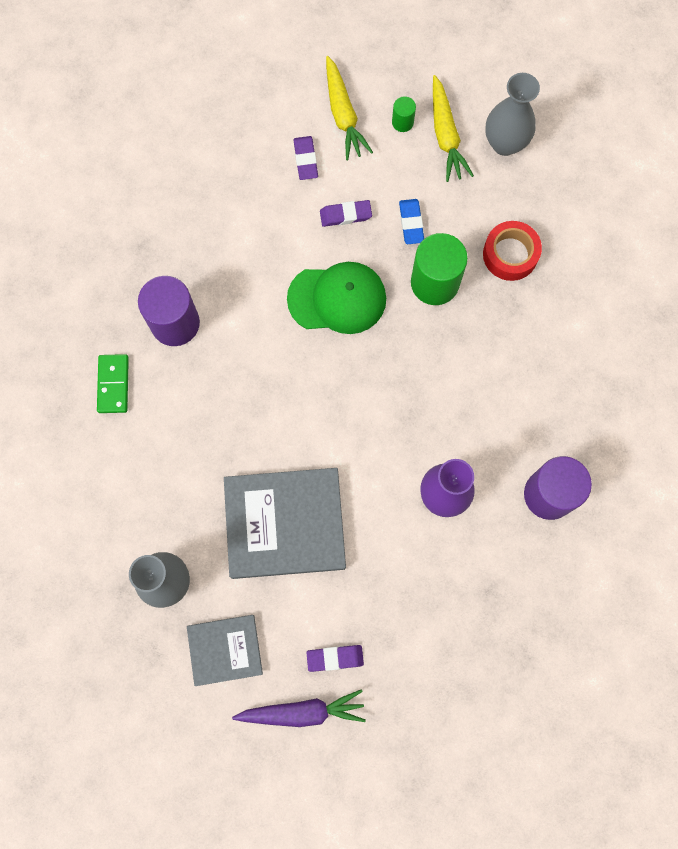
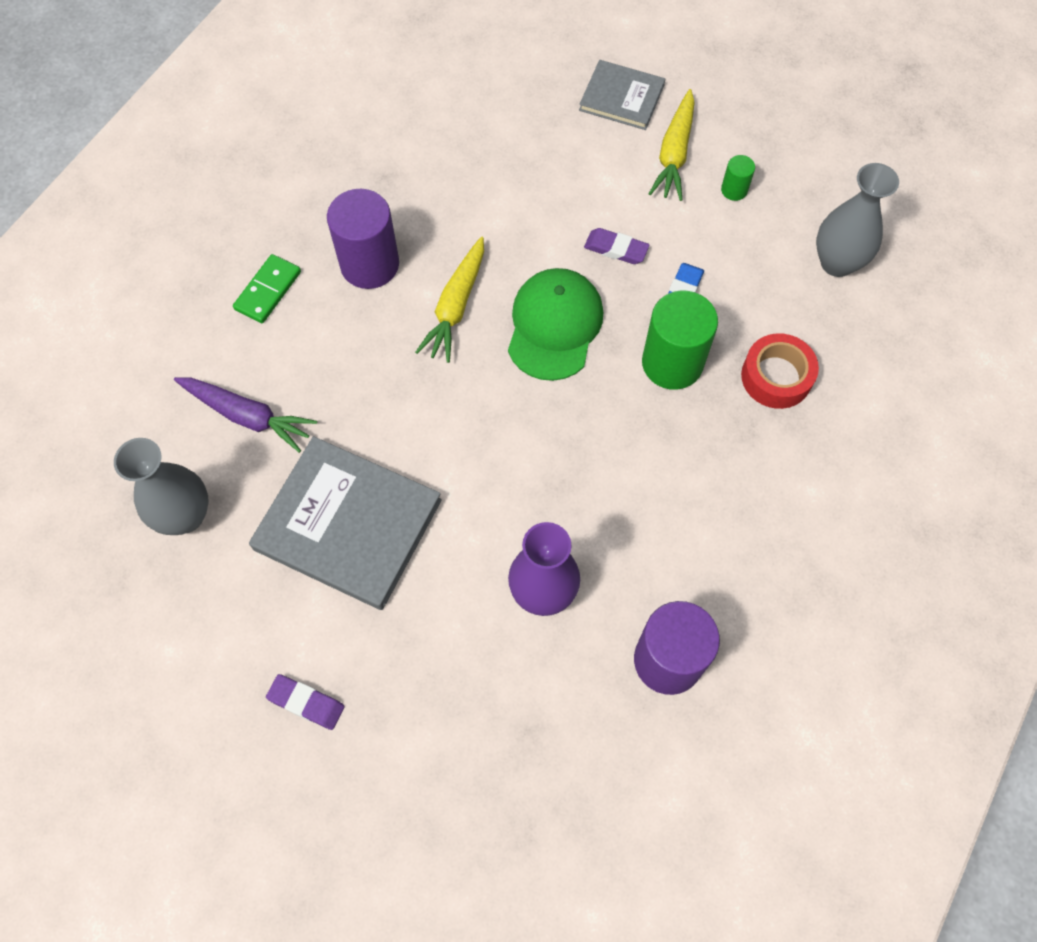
camera: 30 degrees right, 10 degrees down
grey book [187,615,263,686] -> grey book moved to [579,60,665,130]
purple carrot [232,689,366,727] -> purple carrot moved to [174,377,317,453]
green cap [287,262,386,334] -> green cap turned 105 degrees counterclockwise [508,268,603,381]
purple eraser [293,136,318,180] -> none
yellow carrot [433,75,474,182] -> yellow carrot moved to [415,237,484,363]

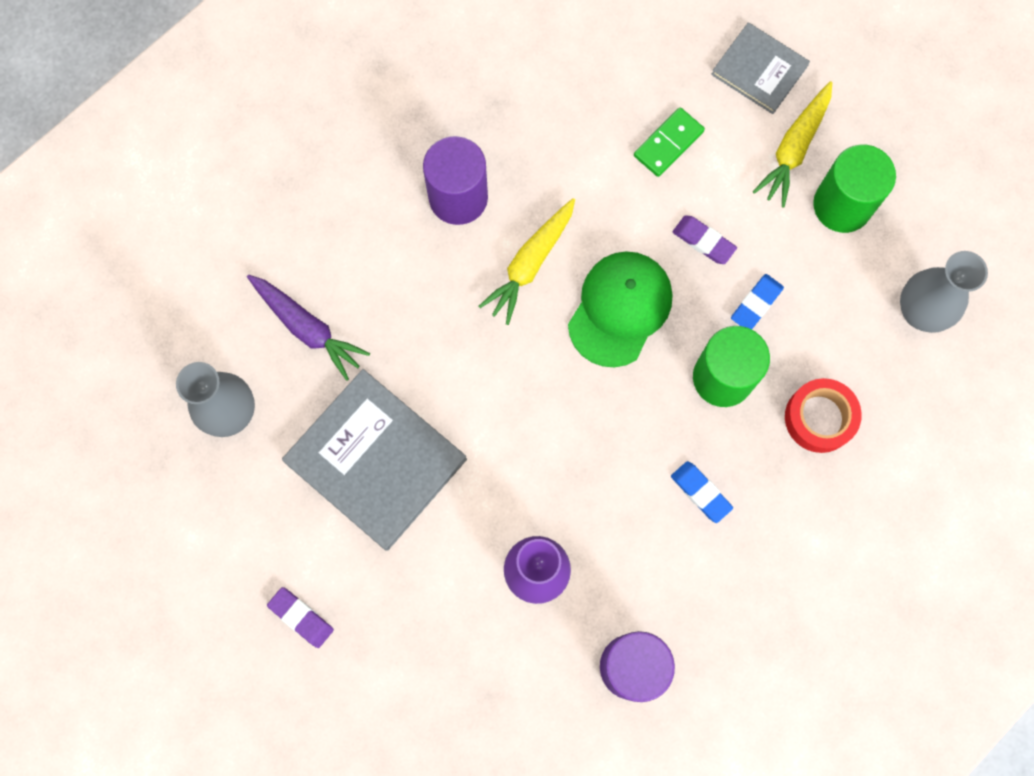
camera: 15 degrees right, 10 degrees up
green domino [233,254,301,323] -> green domino moved to [634,107,705,177]
green cylinder [721,155,755,201] -> green cylinder [813,145,896,233], size x2.14
none -> blue eraser [671,461,733,523]

